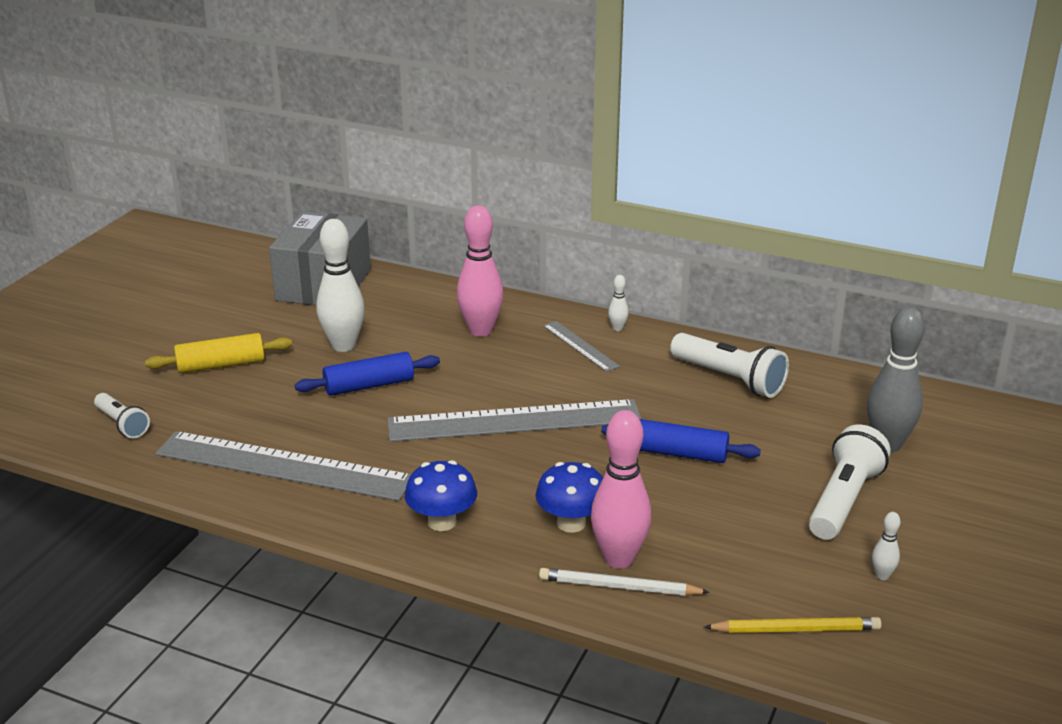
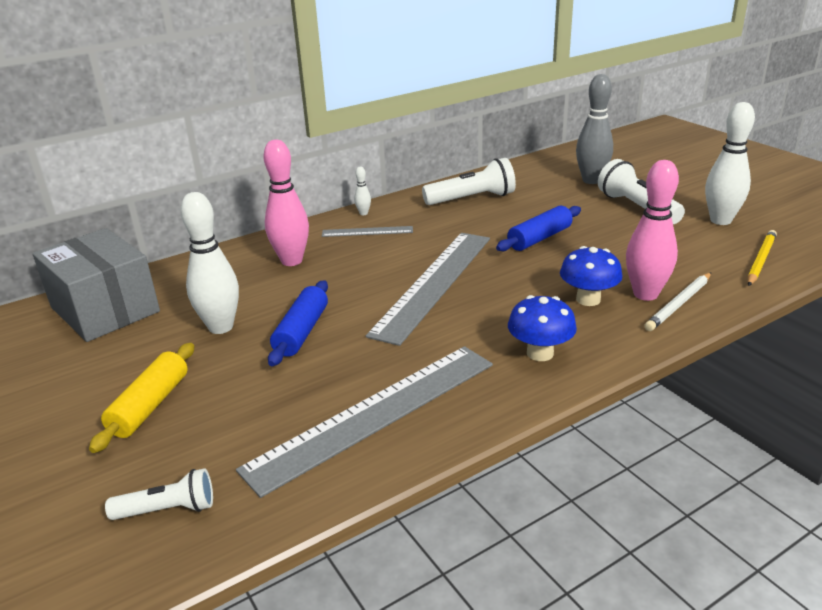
camera: 55 degrees left, 0 degrees up
white bowling pin [872,512,901,580] -> white bowling pin [705,102,755,225], size x2.26

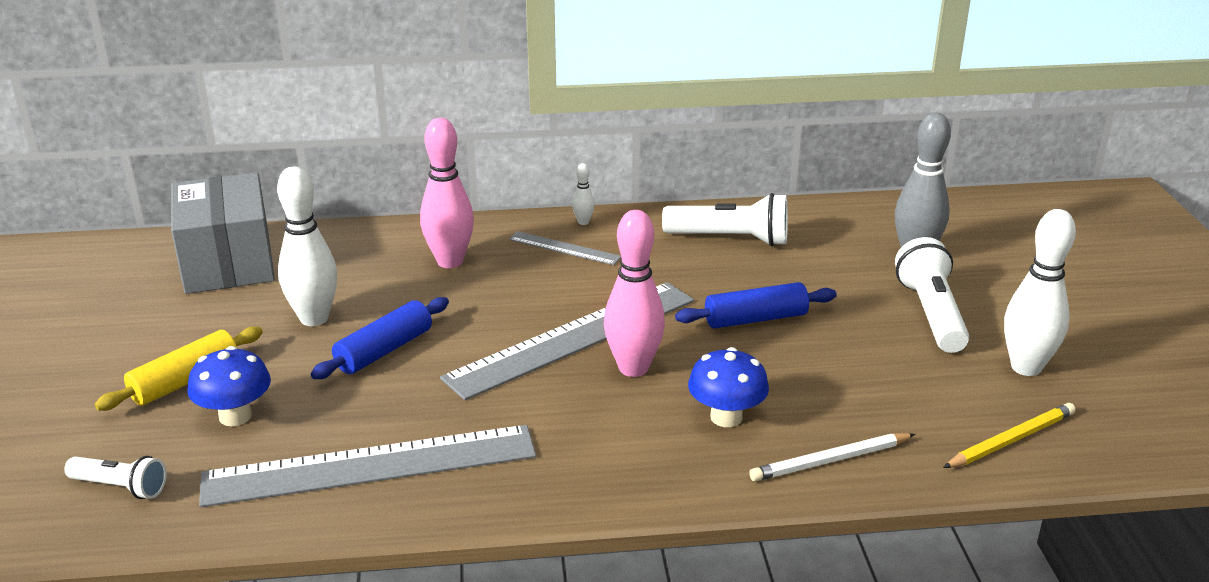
camera: 25 degrees right, 0 degrees up
blue mushroom [508,295,577,361] -> blue mushroom moved to [187,346,271,426]
pink bowling pin [626,160,679,301] -> pink bowling pin moved to [604,210,665,377]

